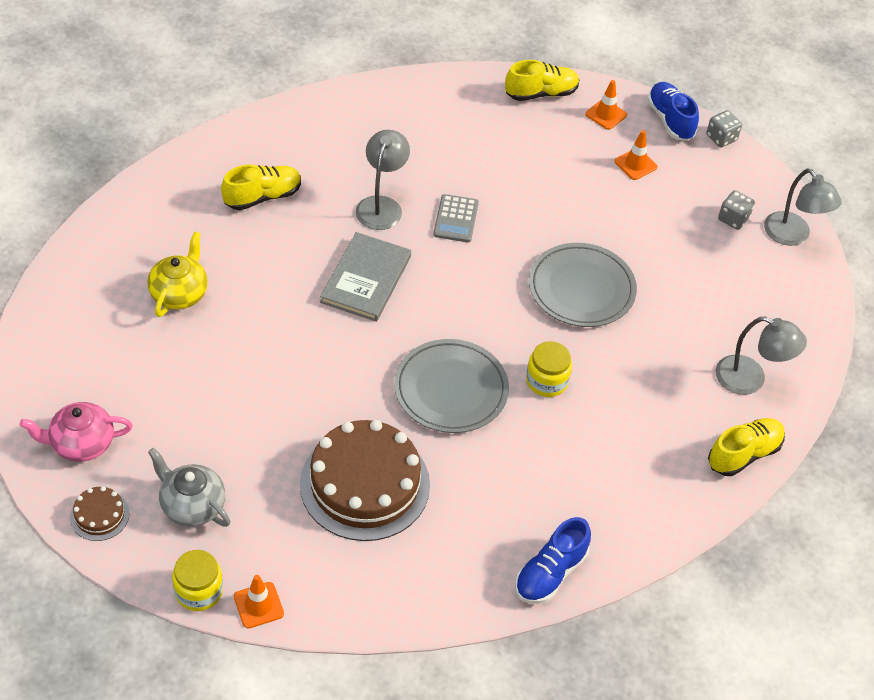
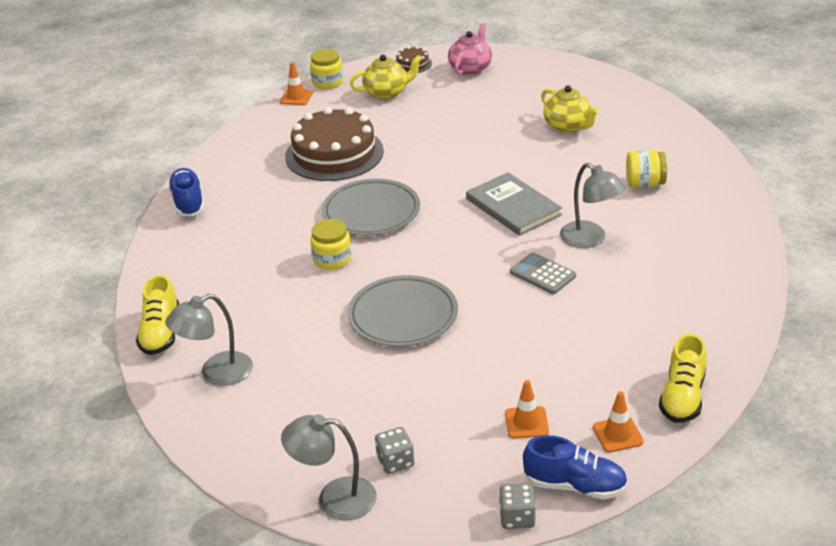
camera: 130 degrees right, 15 degrees down
grey teapot [148,448,230,527] -> yellow teapot [350,55,422,99]
yellow shoe [221,165,301,210] -> yellow jar [626,150,667,188]

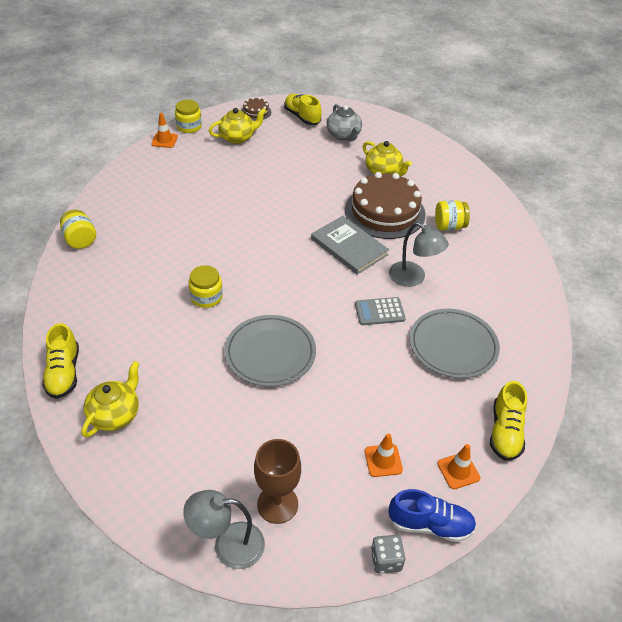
camera: 10 degrees left, 10 degrees up
grey lamp [165,294,253,386] -> yellow teapot [82,361,139,438]
blue shoe [168,168,204,216] -> yellow jar [60,210,96,249]
brown cake [285,107,384,181] -> brown cake moved to [345,172,426,239]
grey plate [322,179,420,236] -> grey plate moved to [410,309,500,378]
grey dice [375,427,414,474] -> brown goblet [254,439,301,524]
pink teapot [448,23,492,75] -> yellow shoe [284,94,322,125]
grey calculator [510,252,576,294] -> grey calculator turned 45 degrees counterclockwise [355,297,406,325]
none -> grey teapot [327,104,362,141]

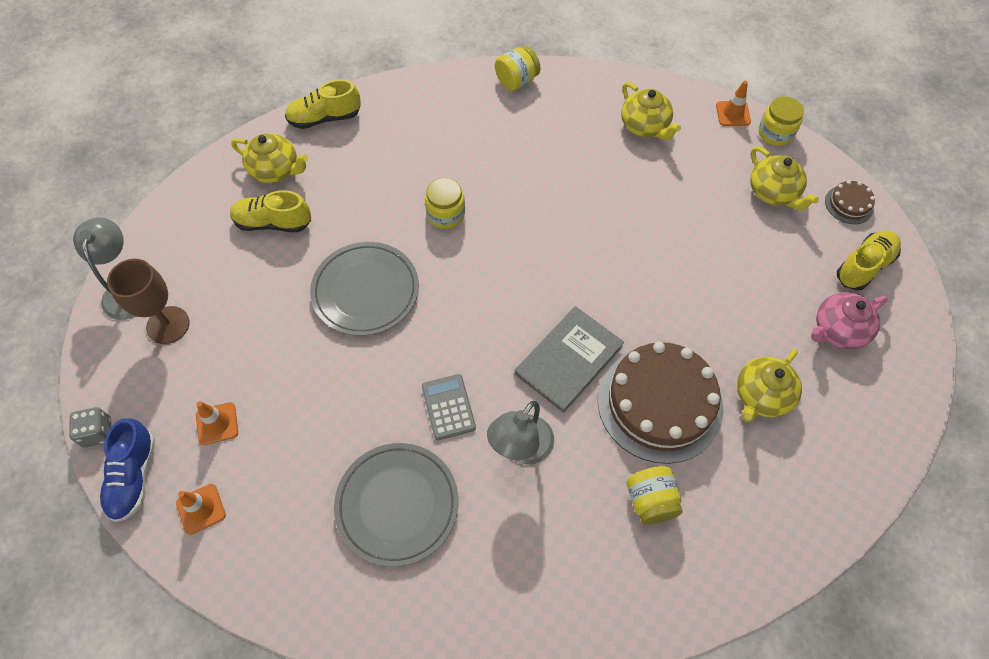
camera: 85 degrees right, 15 degrees up
grey teapot [327,104,362,141] -> pink teapot [811,292,888,349]
yellow shoe [490,381,527,461] -> yellow shoe moved to [230,190,311,232]
none -> yellow teapot [621,82,681,140]

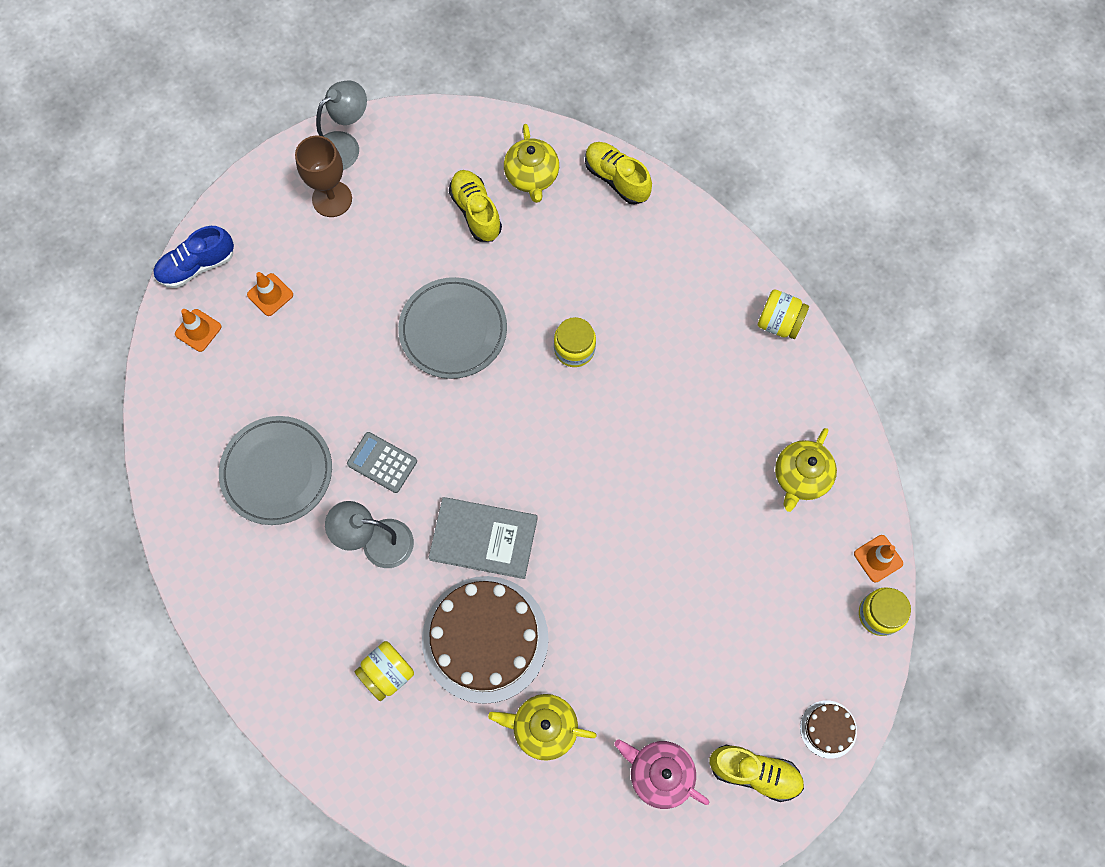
camera: 60 degrees right, 10 degrees up
grey dice [69,407,111,447] -> none
grey calculator [422,374,476,440] -> grey calculator turned 105 degrees counterclockwise [347,432,417,493]
yellow teapot [750,146,819,210] -> none

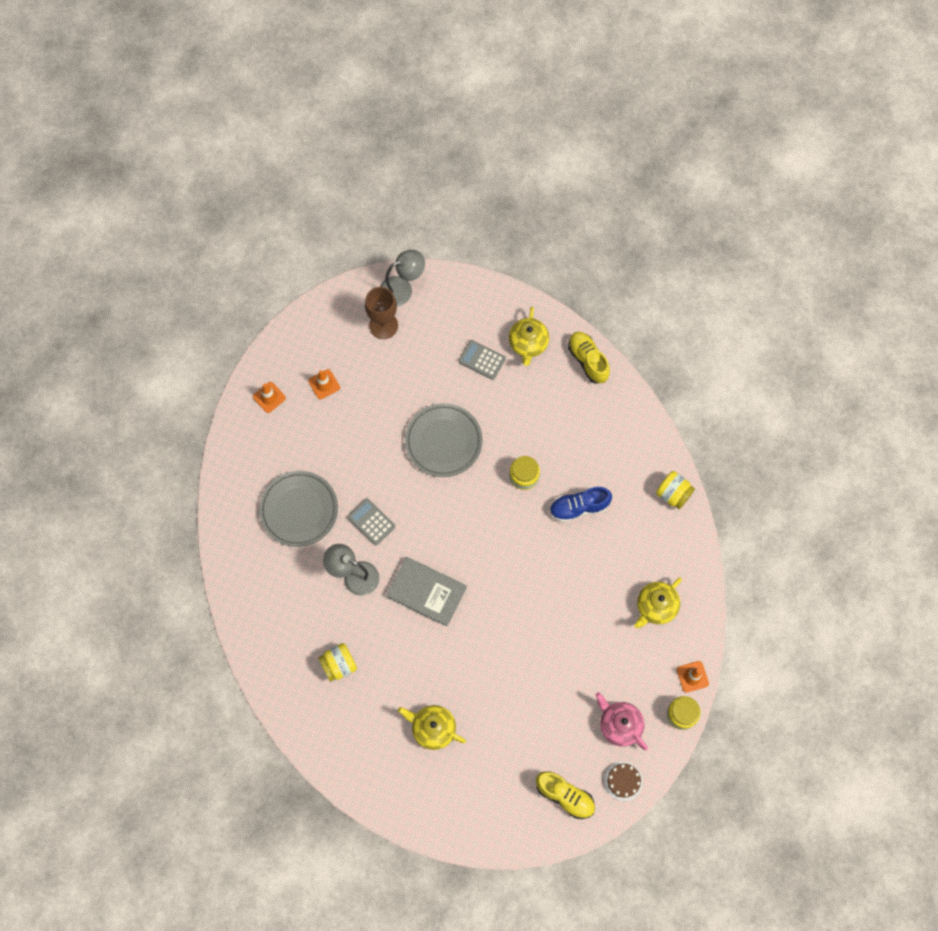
camera: 15 degrees right, 0 degrees up
blue shoe [153,226,234,288] -> blue shoe moved to [549,487,612,523]
brown cake [422,576,549,704] -> none
yellow shoe [449,170,502,242] -> grey calculator [458,340,506,380]
pink teapot [614,740,709,809] -> pink teapot moved to [595,692,648,750]

